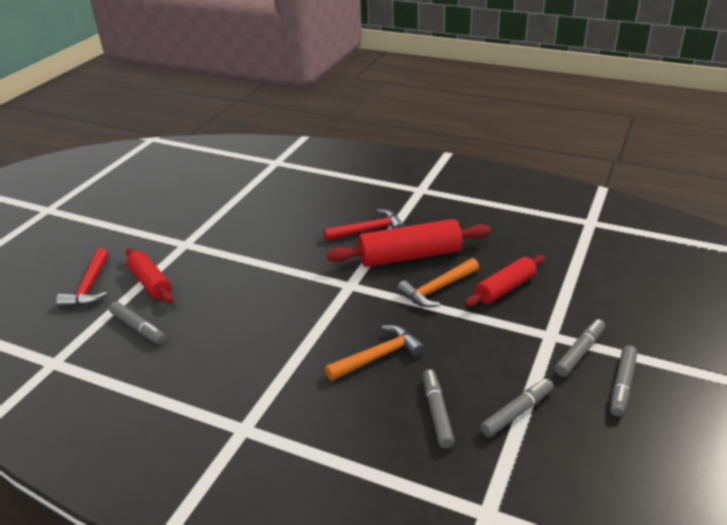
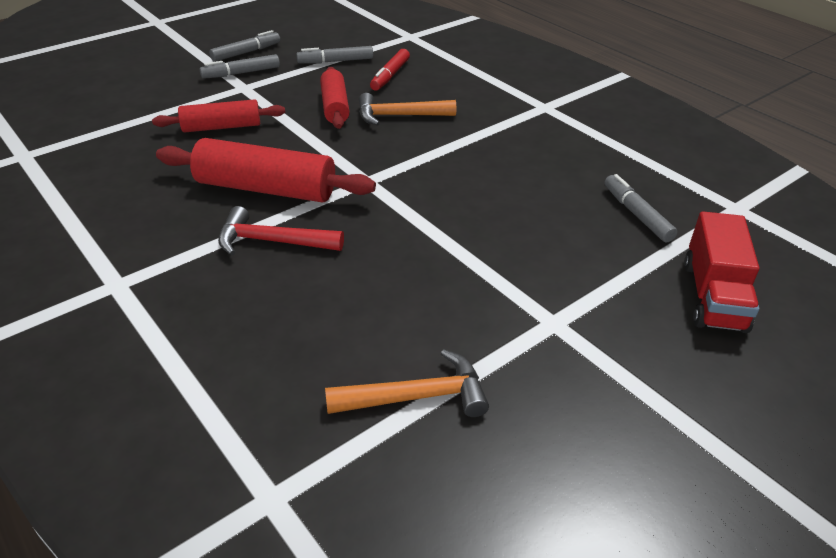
camera: 155 degrees left, 5 degrees up
red hammer [56,248,109,308] -> red truck [684,211,759,333]
red rolling pin [126,248,173,303] -> red rolling pin moved to [320,67,350,129]
orange hammer [397,258,479,307] -> orange hammer moved to [325,349,489,417]
grey marker [423,369,455,448] -> red marker [370,49,410,91]

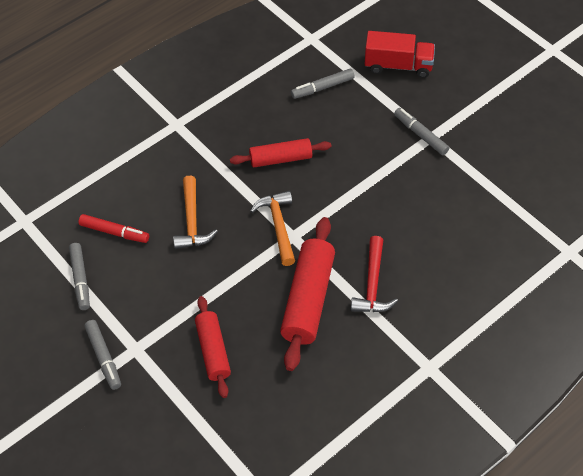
camera: 90 degrees left, 15 degrees up
grey marker [209,30,280,62] -> grey marker moved to [394,108,449,155]
red rolling pin [320,67,350,129] -> red rolling pin moved to [230,138,331,167]
orange hammer [325,349,489,417] -> orange hammer moved to [250,191,295,266]

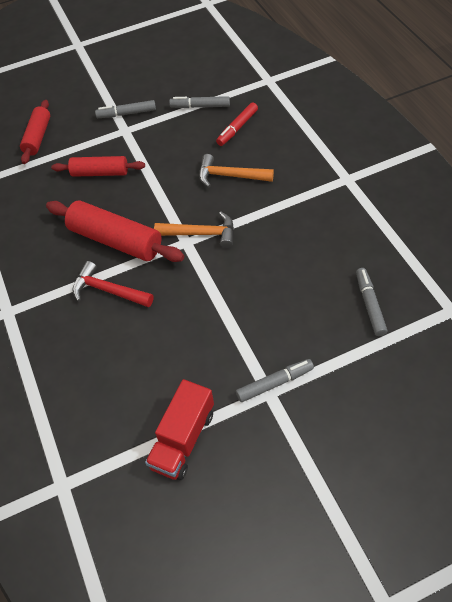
camera: 110 degrees right, 0 degrees up
red rolling pin [230,138,331,167] -> red rolling pin moved to [20,100,50,164]
red truck [365,31,435,78] -> red truck moved to [145,379,214,480]

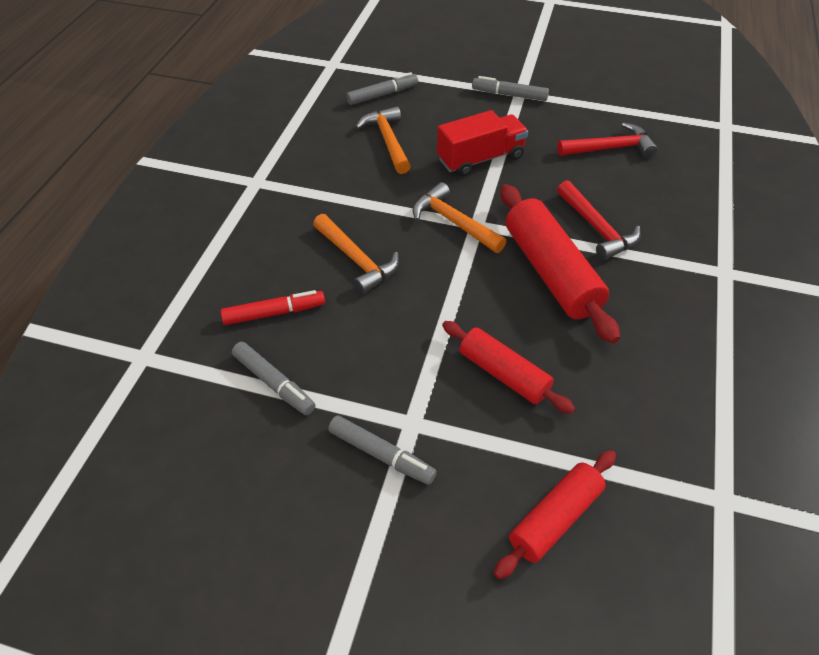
camera: 145 degrees left, 5 degrees down
red truck [145,379,214,480] -> red truck moved to [437,110,528,176]
grey marker [356,268,387,336] -> grey marker turned 150 degrees counterclockwise [346,72,418,105]
none -> orange hammer [356,106,411,174]
none -> red hammer [557,122,658,158]

